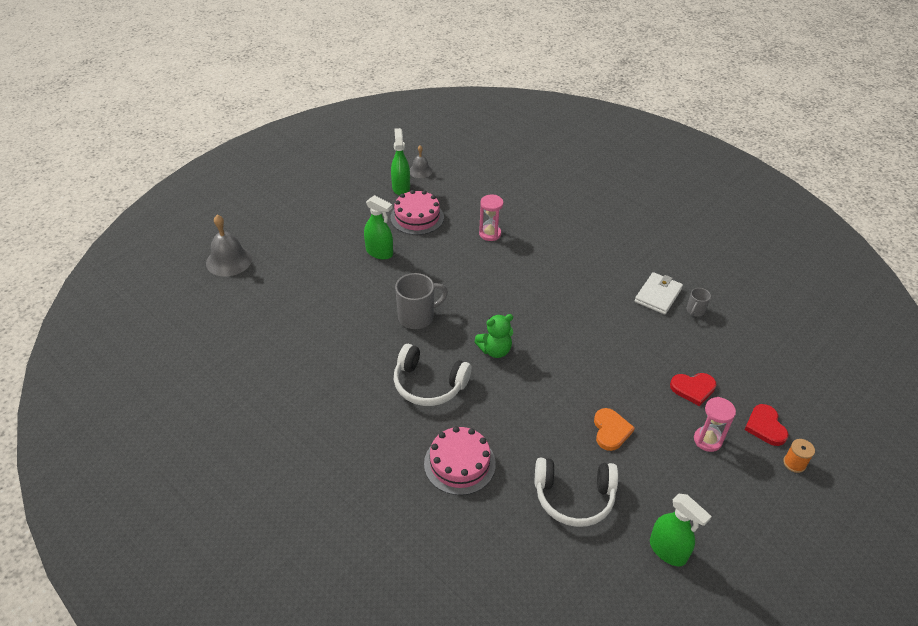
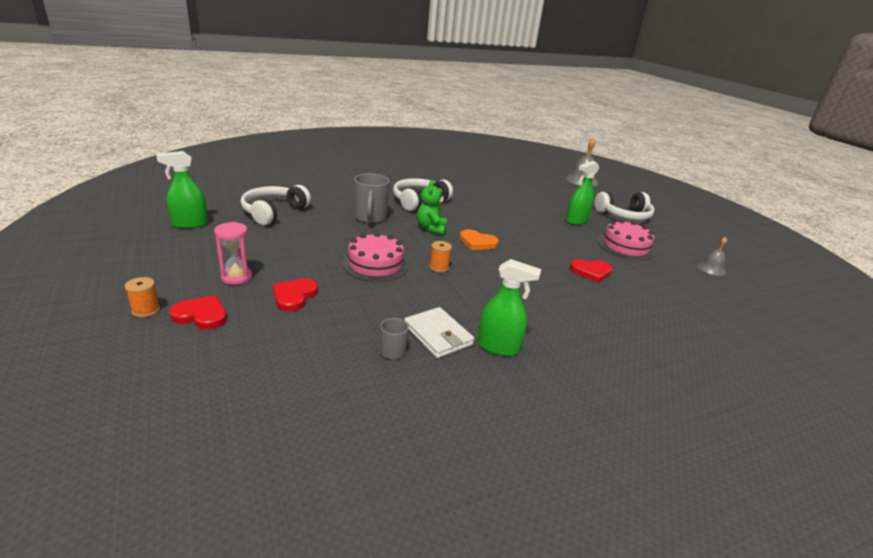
camera: 110 degrees right, 15 degrees down
green spray bottle [391,128,410,195] -> green spray bottle moved to [477,259,541,356]
grey mug [395,273,448,329] -> grey mug moved to [354,173,390,223]
pink cake [424,426,496,495] -> pink cake moved to [342,232,408,282]
pink hourglass [479,195,503,241] -> red heart [569,259,612,283]
orange heart [594,408,635,451] -> orange heart moved to [460,229,499,250]
none -> orange spool [429,241,452,272]
none -> white headphones [594,192,655,220]

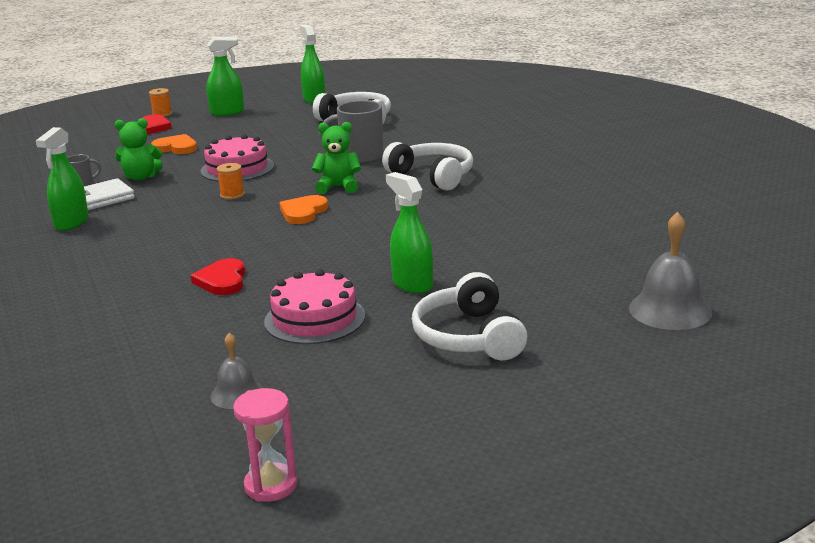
camera: 95 degrees right, 5 degrees down
pink hourglass [214,222,252,285] -> pink hourglass moved to [233,388,297,502]
red heart [273,278,318,312] -> orange heart [151,134,197,154]
none -> green teddy bear [114,118,163,181]
none -> green spray bottle [206,37,244,116]

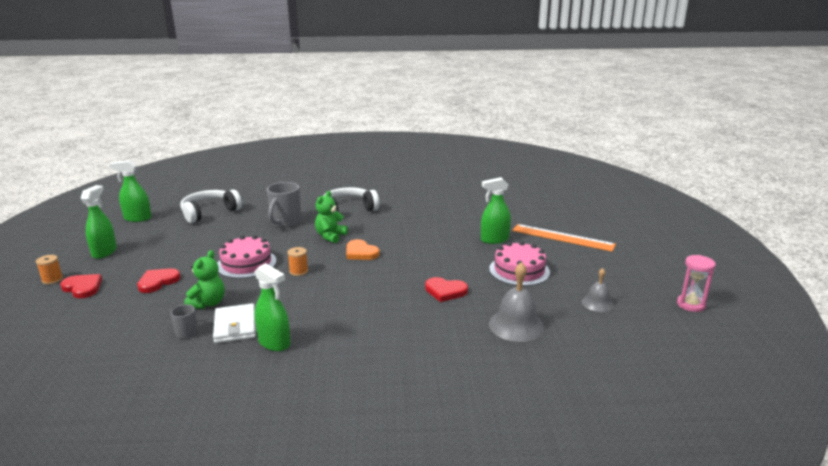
camera: 70 degrees left, 0 degrees up
orange heart [151,134,197,154] -> red heart [137,268,181,293]
white headphones [412,272,527,360] -> orange ruler [512,224,616,252]
grey bell [629,212,712,330] -> grey bell moved to [489,262,544,342]

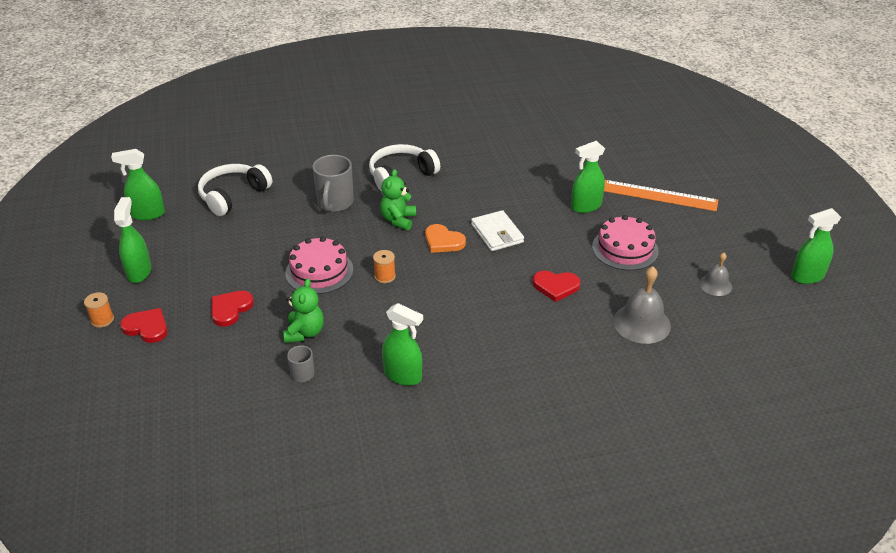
camera: 10 degrees left, 15 degrees up
white wallet [213,303,256,343] -> white wallet moved to [471,210,524,251]
pink hourglass [677,255,716,312] -> green spray bottle [791,208,841,284]

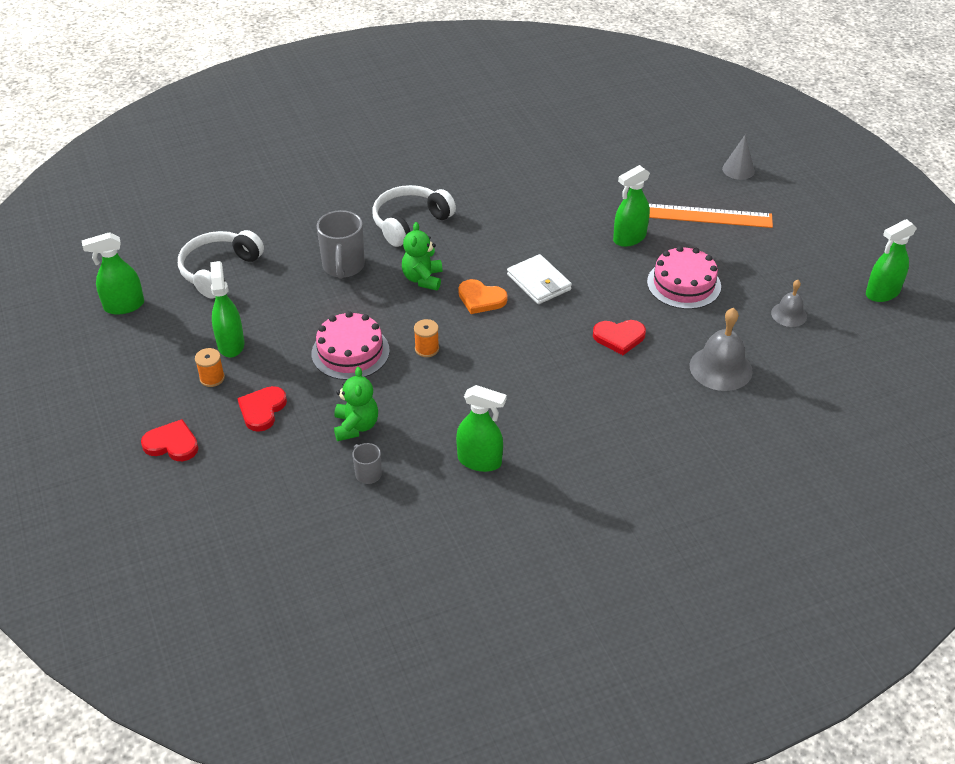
camera: 10 degrees left, 5 degrees up
orange spool [84,292,114,328] -> orange spool moved to [195,348,225,387]
green spray bottle [114,197,152,283] -> green spray bottle moved to [210,261,244,357]
none -> grey cone [722,135,755,180]

